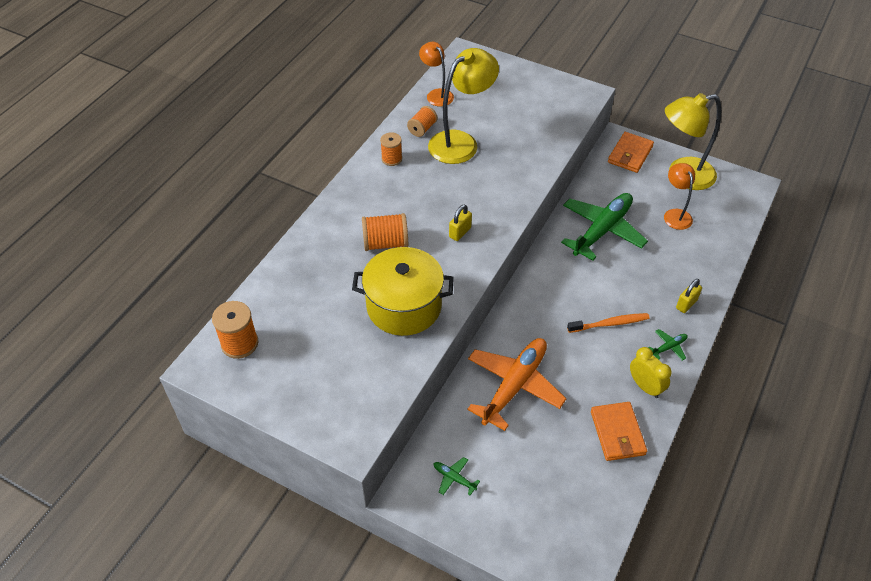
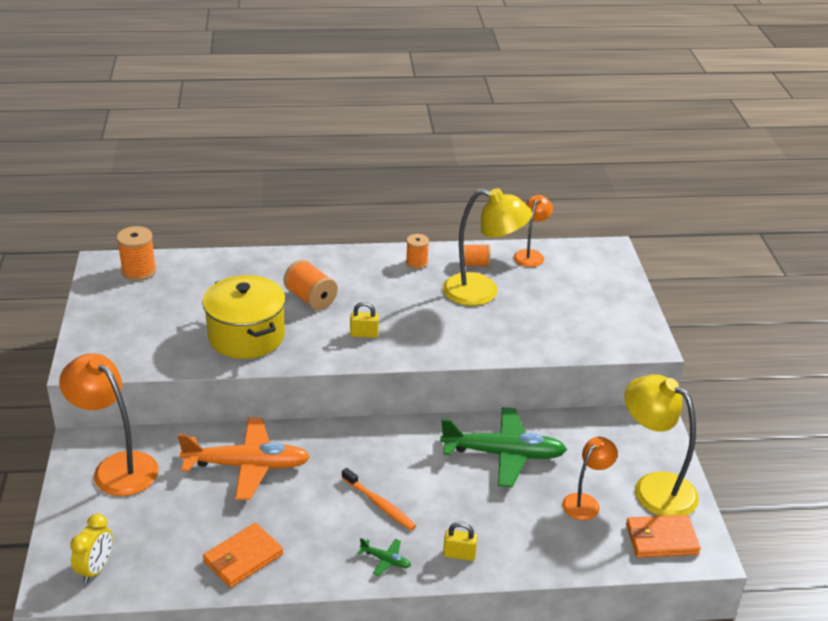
camera: 55 degrees right, 15 degrees down
green plane [433,457,480,496] -> orange lamp [59,353,158,496]
orange wallet [608,132,654,173] -> orange wallet moved to [626,515,701,558]
yellow clock [630,347,671,398] -> yellow clock moved to [70,514,113,583]

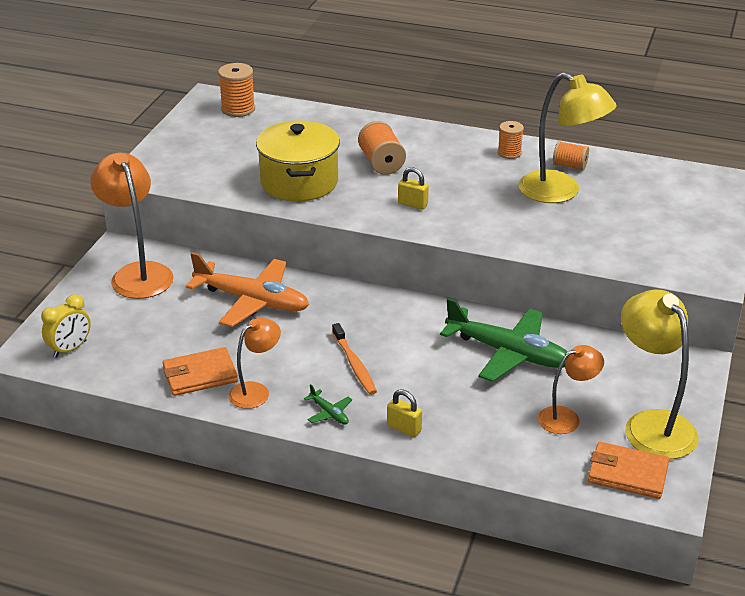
camera: 25 degrees right, 0 degrees up
orange lamp [514,195,553,267] -> orange lamp moved to [229,318,281,409]

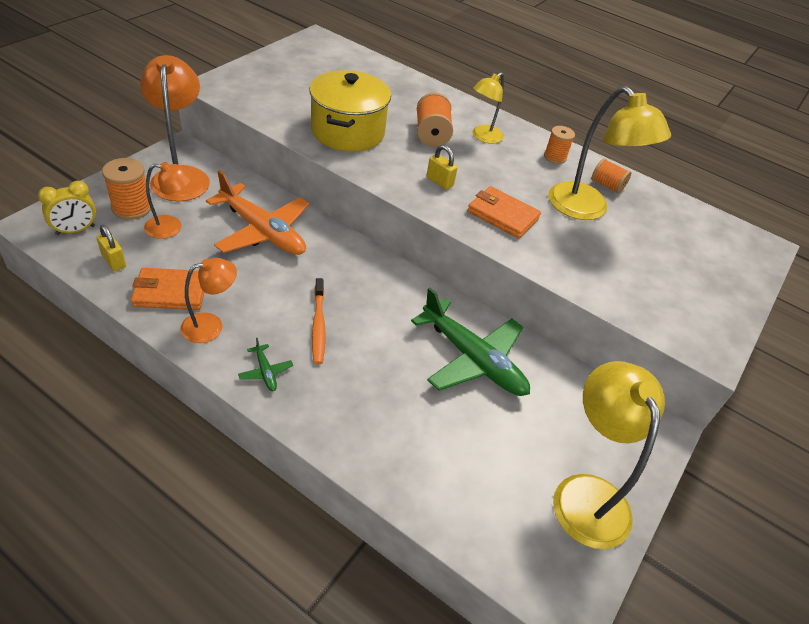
camera: 10 degrees right, 10 degrees up
orange spool [218,63,255,117] -> orange spool moved to [102,158,151,220]
yellow padlock [387,389,422,437] -> yellow padlock moved to [96,225,126,271]
orange lamp [538,345,604,434] -> orange lamp moved to [144,162,192,239]
orange wallet [588,442,669,499] -> orange wallet moved to [467,186,541,238]
none -> yellow lamp [473,72,504,144]

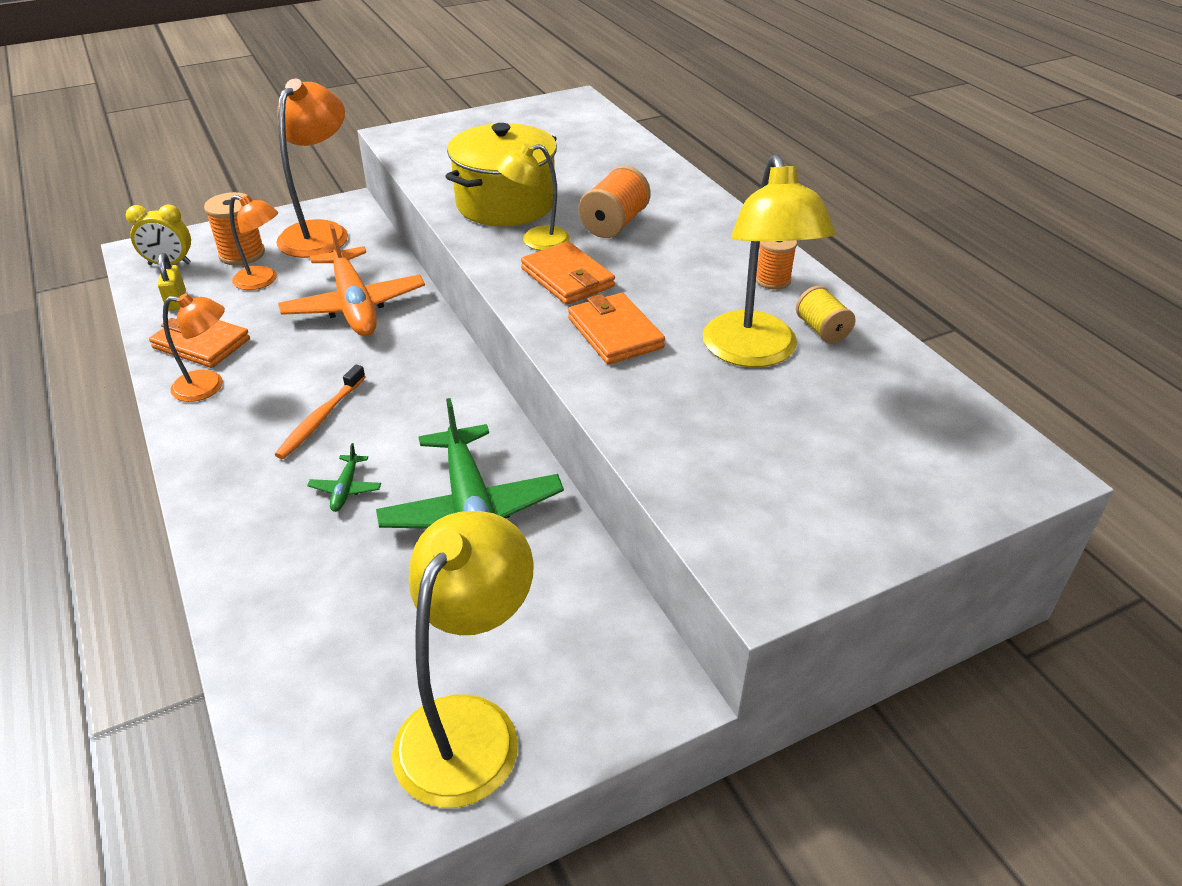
camera: 35 degrees right, 5 degrees down
green plane [238,338,293,391] -> green plane moved to [307,443,381,512]
yellow padlock [427,145,458,190] -> orange wallet [521,241,615,305]
yellow lamp [473,72,504,144] -> yellow lamp moved to [496,144,570,251]
orange spool [591,158,631,194] -> yellow spool [796,286,855,344]

